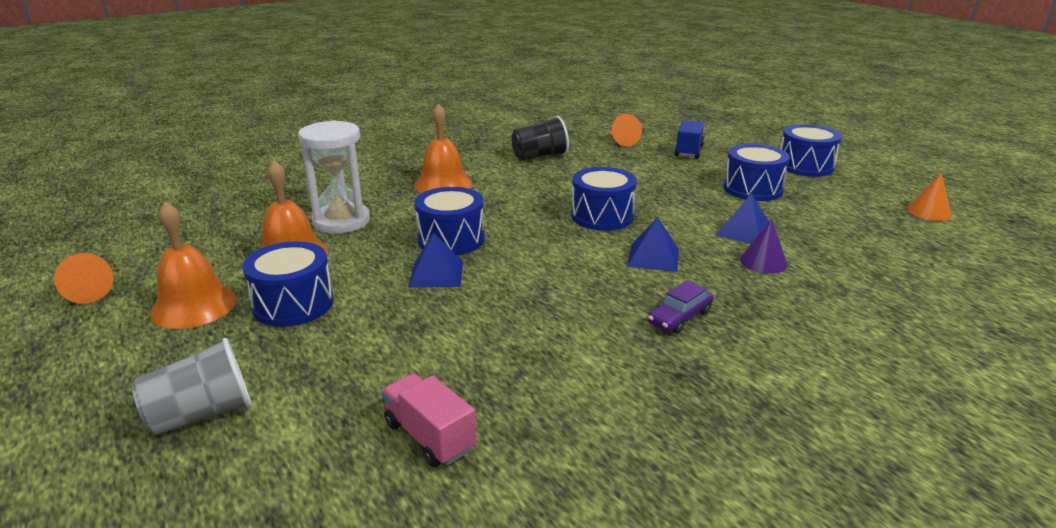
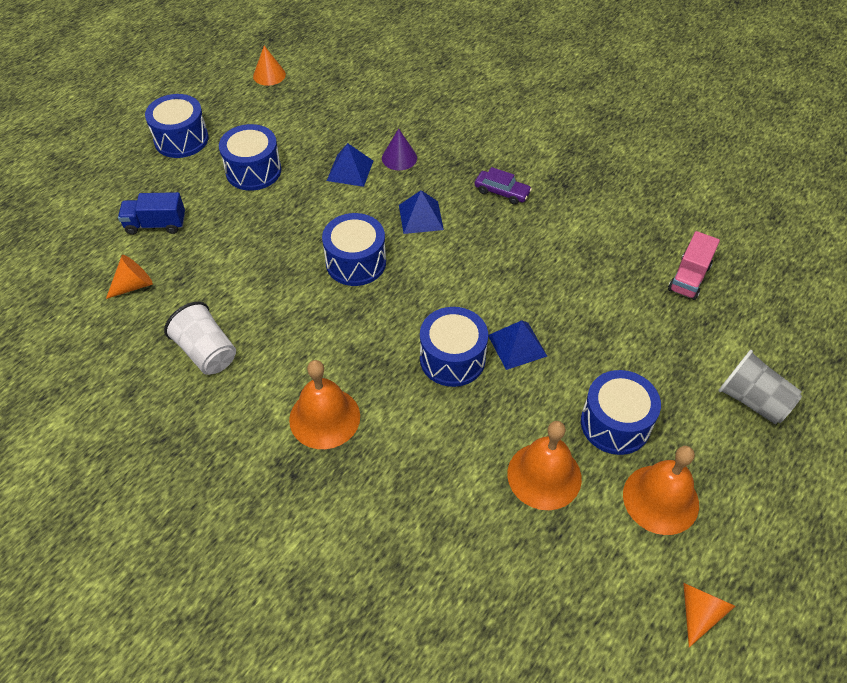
camera: 110 degrees left, 25 degrees up
white hourglass [298,120,370,234] -> none
black cup [511,116,569,161] -> white cup [164,302,236,375]

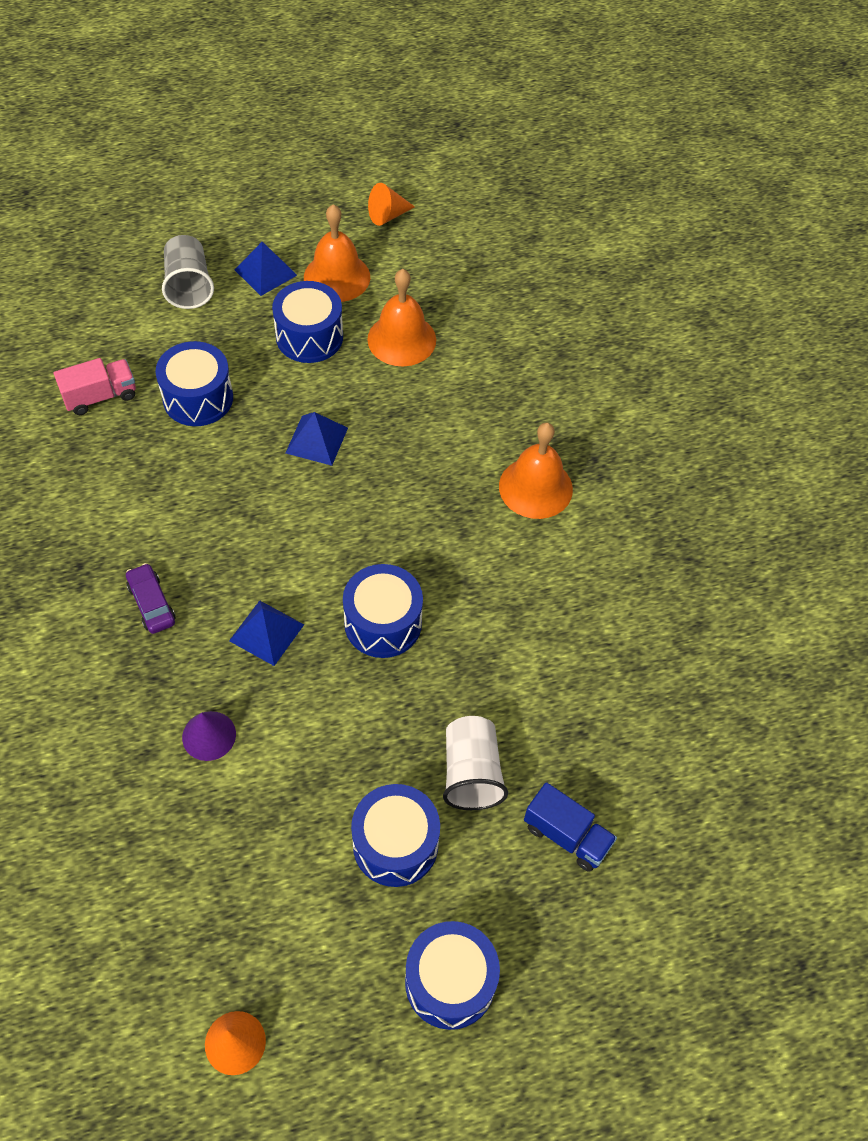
camera: 145 degrees left, 5 degrees up
orange cone [106,255,153,299] -> none
white cup [164,302,236,375] -> white cup moved to [443,716,508,810]
blue pyramid [327,143,373,187] -> blue pyramid moved to [235,242,297,296]
blue drum [420,307,488,387] -> blue drum moved to [156,341,233,426]

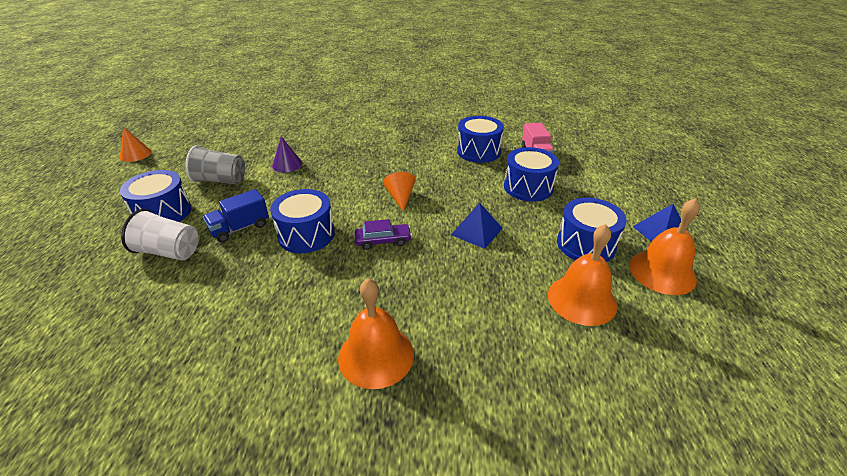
camera: 110 degrees right, 20 degrees down
purple car [126,563,175,634] -> purple car moved to [354,219,412,250]
grey cup [162,235,214,309] -> grey cup moved to [185,145,245,184]
blue pyramid [229,600,304,666] -> none
orange cone [368,183,415,226] -> orange cone moved to [383,172,416,212]
blue drum [405,921,500,1030] -> blue drum moved to [457,116,504,163]
blue truck [524,782,617,872] -> blue truck moved to [203,189,269,242]

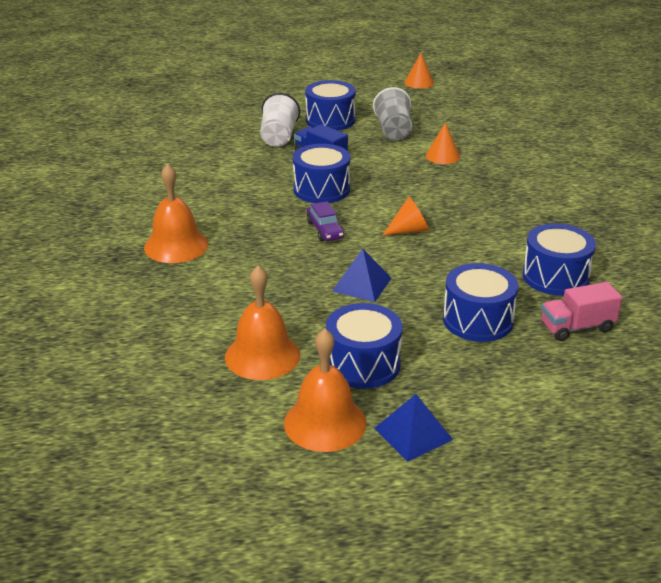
camera: 80 degrees right, 5 degrees down
purple cone [272,136,302,173] -> orange cone [426,122,460,164]

